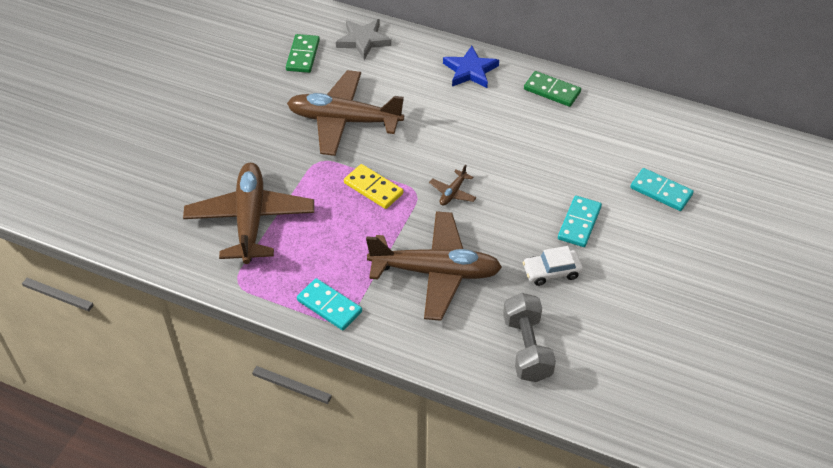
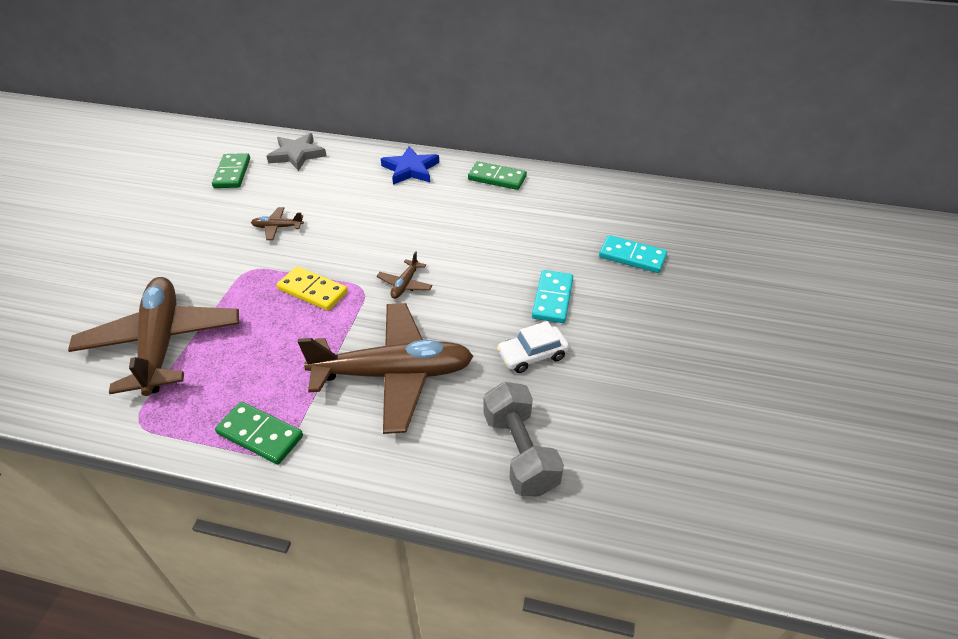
camera: 10 degrees left, 5 degrees down
brown plane [287,70,404,156] -> brown plane [251,207,304,240], size x0.40
turquoise domino [297,278,362,330] -> green domino [215,402,303,465]

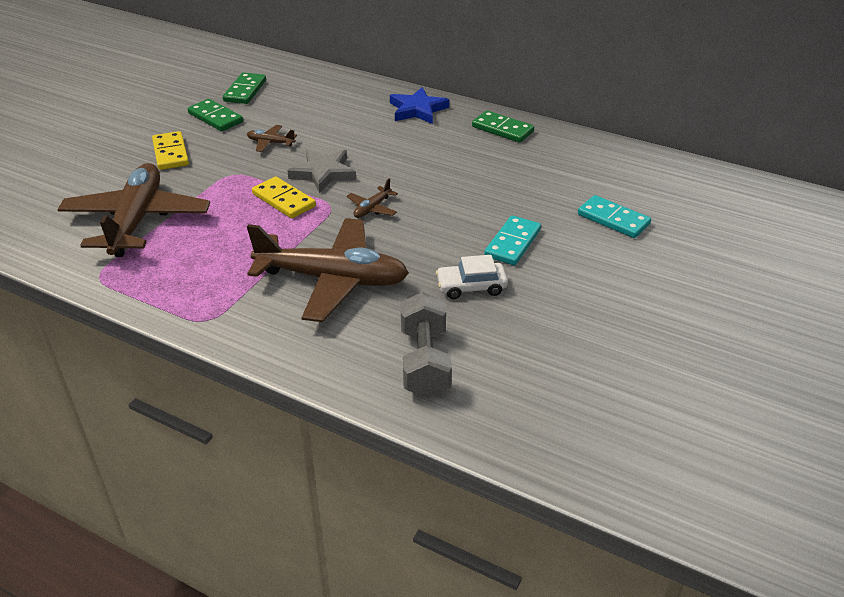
camera: 15 degrees right, 5 degrees down
green domino [215,402,303,465] -> green domino moved to [188,99,243,131]
grey star [267,133,326,171] -> grey star moved to [287,149,356,193]
none -> yellow domino [152,131,189,170]

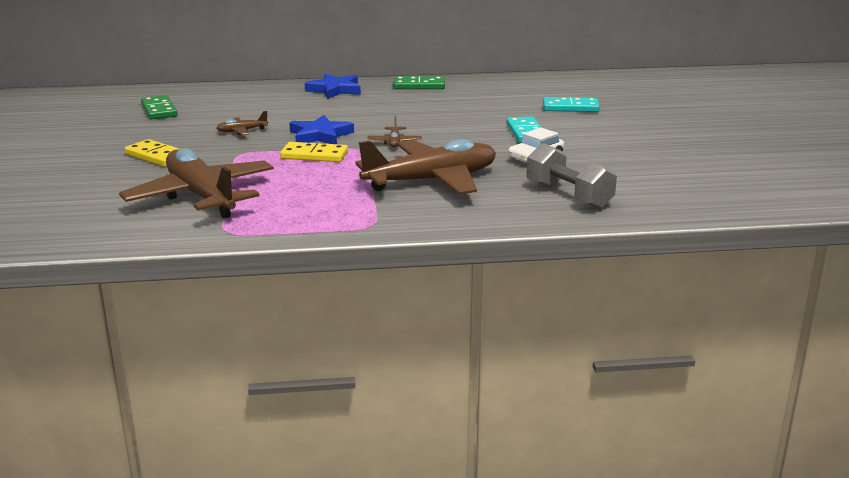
camera: 35 degrees left, 15 degrees down
green domino [188,99,243,131] -> none
grey star [287,149,356,193] -> blue star [289,115,354,144]

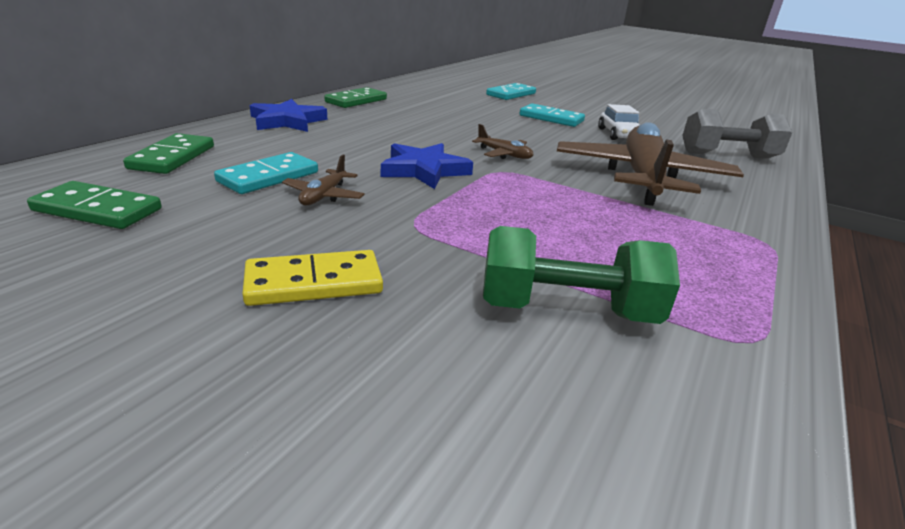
camera: 55 degrees left, 5 degrees up
brown plane [119,148,274,218] -> green dumbbell [483,226,680,324]
yellow domino [280,142,348,162] -> none
none -> green domino [123,133,214,174]
none -> turquoise domino [214,152,318,194]

